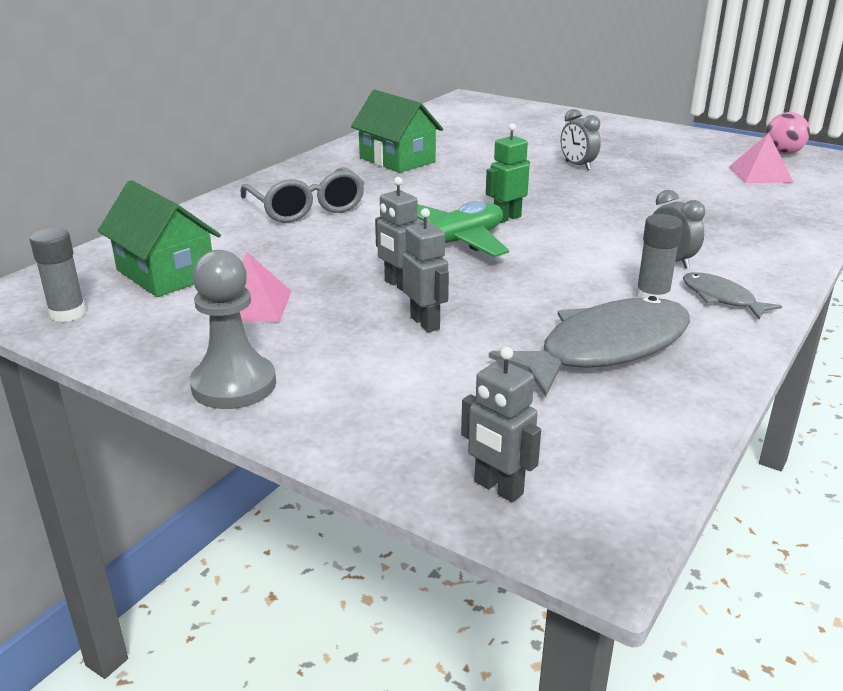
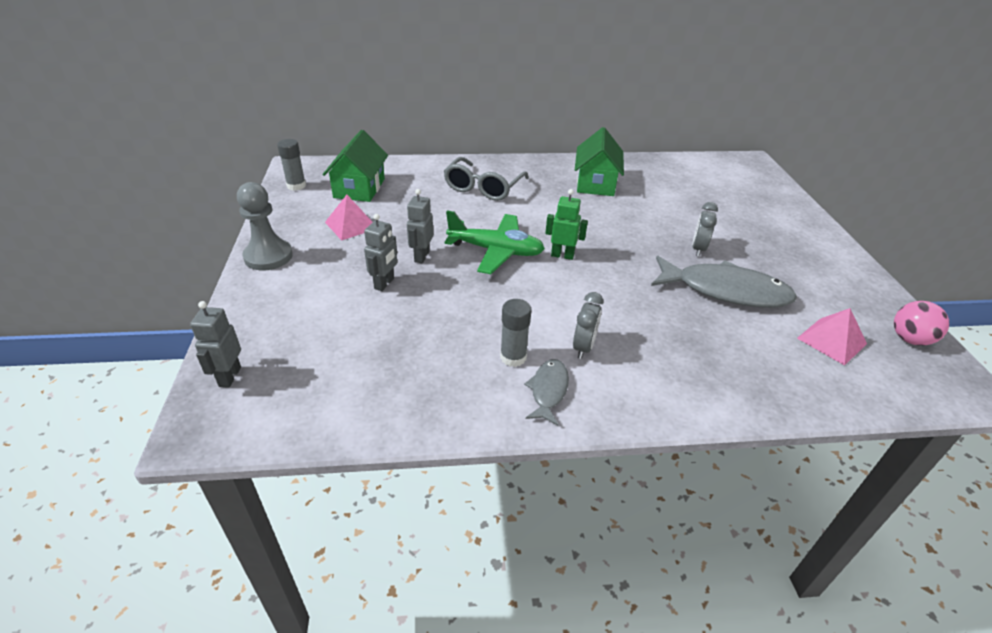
camera: 50 degrees right, 10 degrees up
grey fish [489,296,690,397] -> grey fish moved to [651,256,797,308]

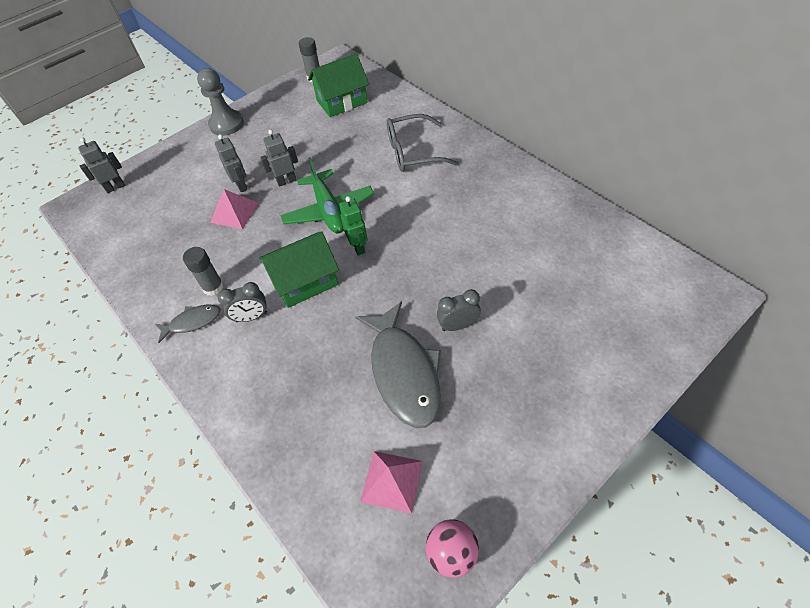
camera: 60 degrees right, 15 degrees up
pink pyramid [325,195,373,241] -> pink pyramid moved to [210,189,259,229]
grey robot [364,214,397,291] -> grey robot turned 105 degrees counterclockwise [215,134,248,192]
green house [575,127,624,196] -> green house moved to [260,231,339,308]

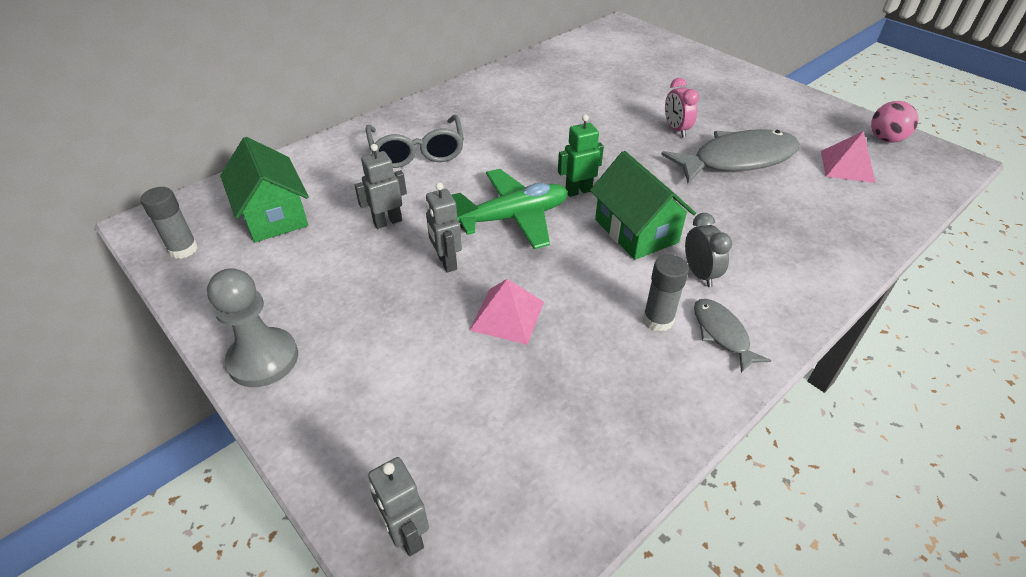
camera: 95 degrees left, 10 degrees down
grey robot [215,134,248,192] -> grey robot moved to [355,144,407,229]
grey clock [437,289,481,331] -> pink clock [665,78,699,137]

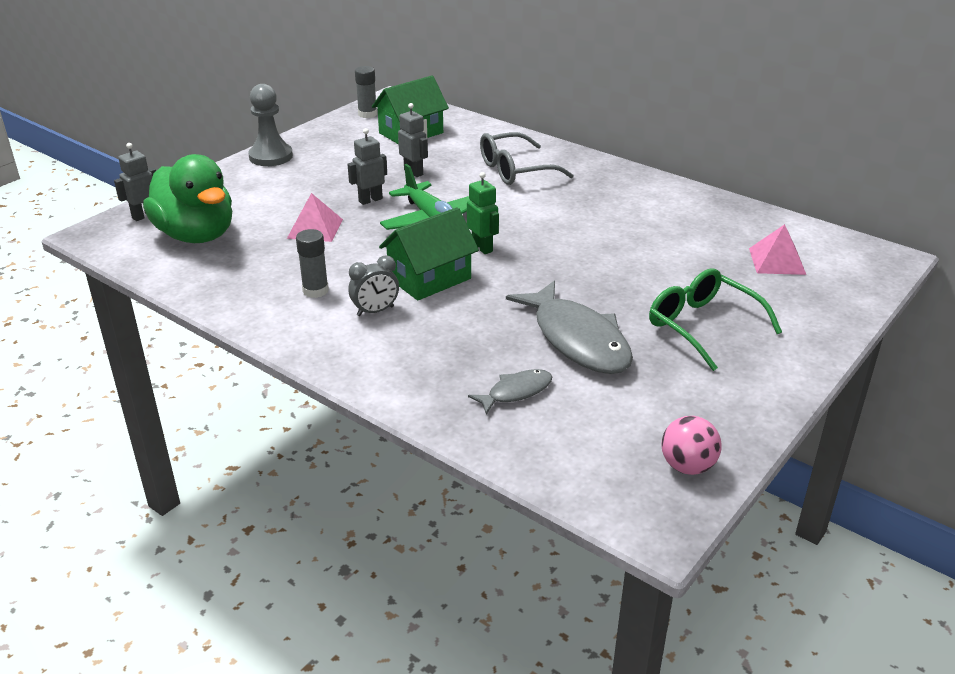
camera: 80 degrees right, 10 degrees down
pink clock [665,78,699,137] -> none
grey fish [694,299,772,373] -> grey fish moved to [468,369,552,415]
pink pyramid [821,131,876,183] -> pink pyramid moved to [749,224,806,275]
none -> green duck [143,154,232,243]
none -> green glasses [649,268,782,371]

